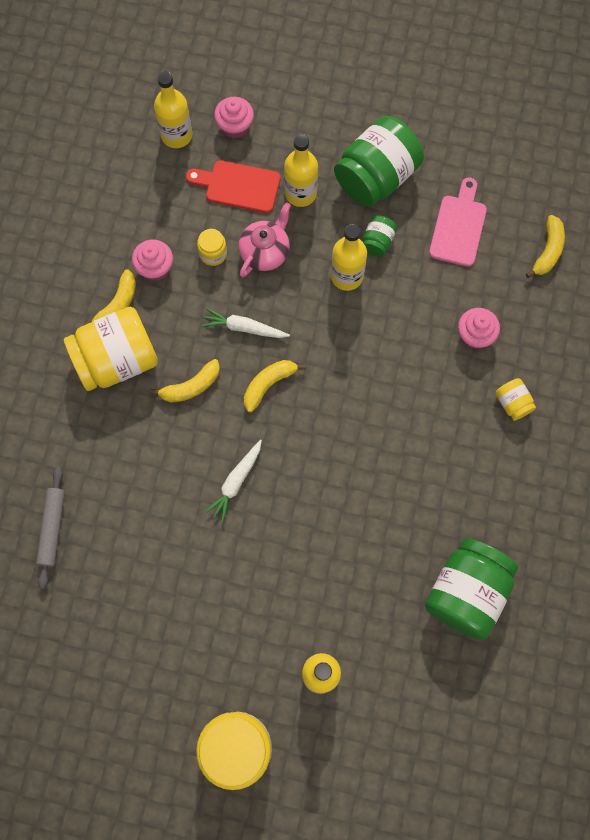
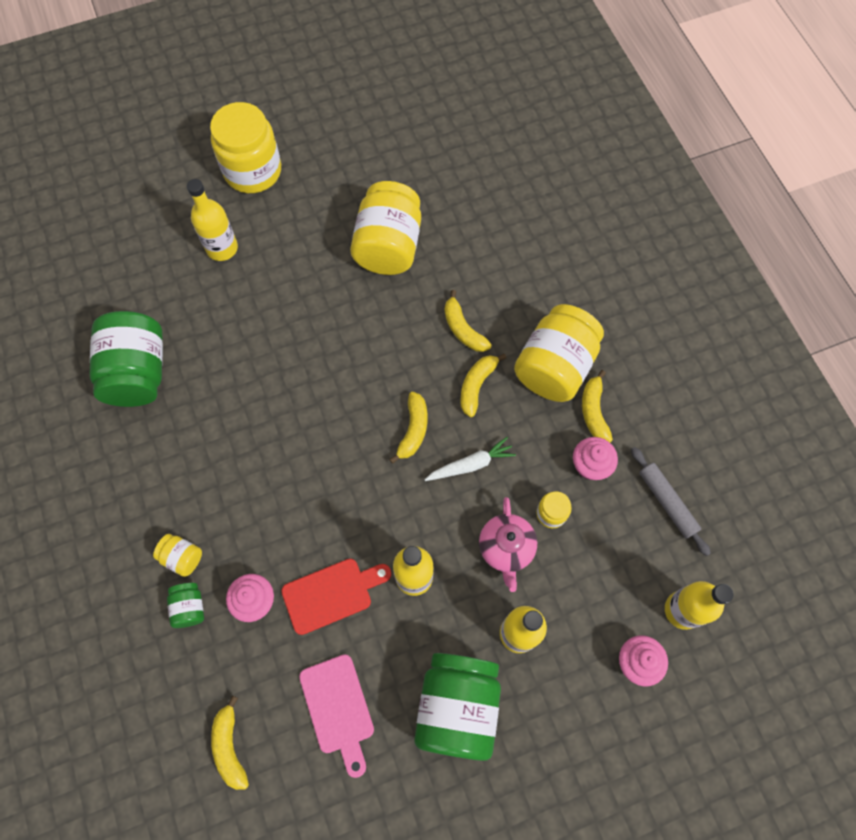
camera: 145 degrees right, 5 degrees down
grey rolling pin [36,467,65,589] -> grey rolling pin moved to [631,447,711,556]
red cutting board [186,160,280,213] -> red cutting board moved to [281,559,391,635]
white carrot [205,440,262,523] -> none
green jar [363,215,397,257] -> green jar moved to [167,583,204,628]
none -> yellow jar [350,181,421,275]
none -> yellow banana [445,290,492,352]

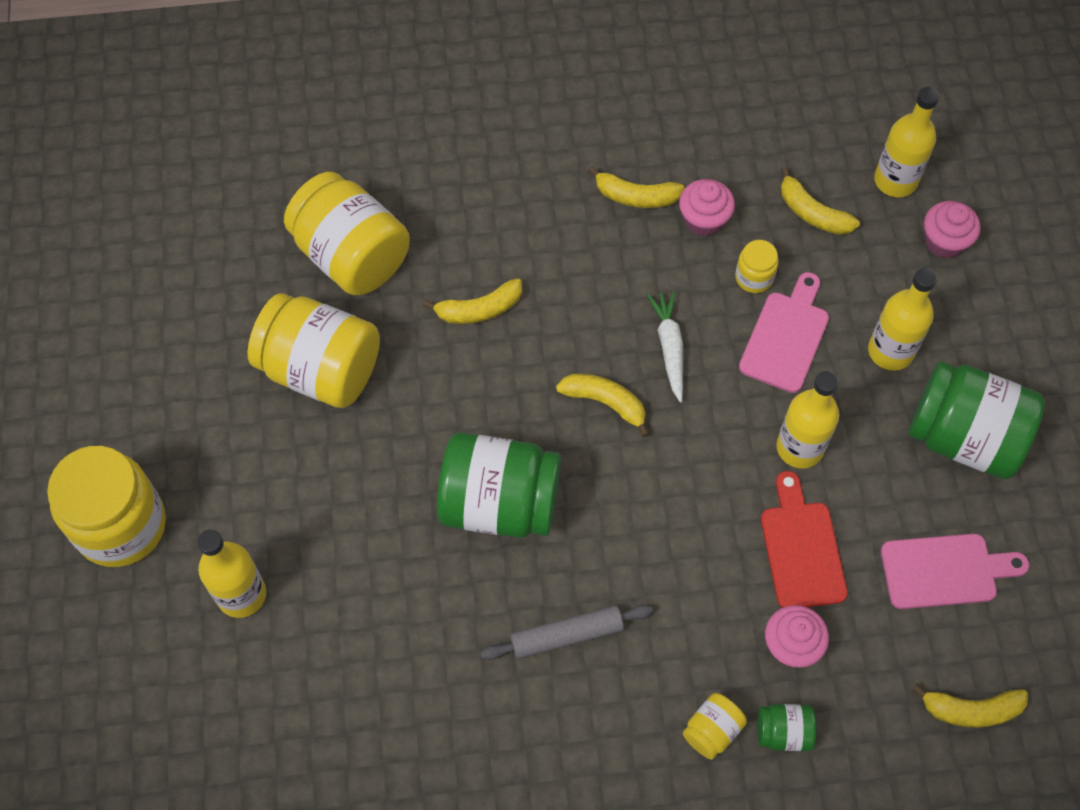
camera: 75 degrees left, 5 degrees down
green jar [89,311,163,407] -> green jar moved to [437,433,561,538]
yellow banana [460,354,507,417] -> yellow banana moved to [781,167,860,235]
pink teapot [479,497,537,592] -> pink cutting board [739,272,829,393]
yellow jar [514,304,604,402] -> yellow jar moved to [284,172,410,295]
grey rolling pin [631,447,711,556] -> grey rolling pin moved to [480,604,653,660]

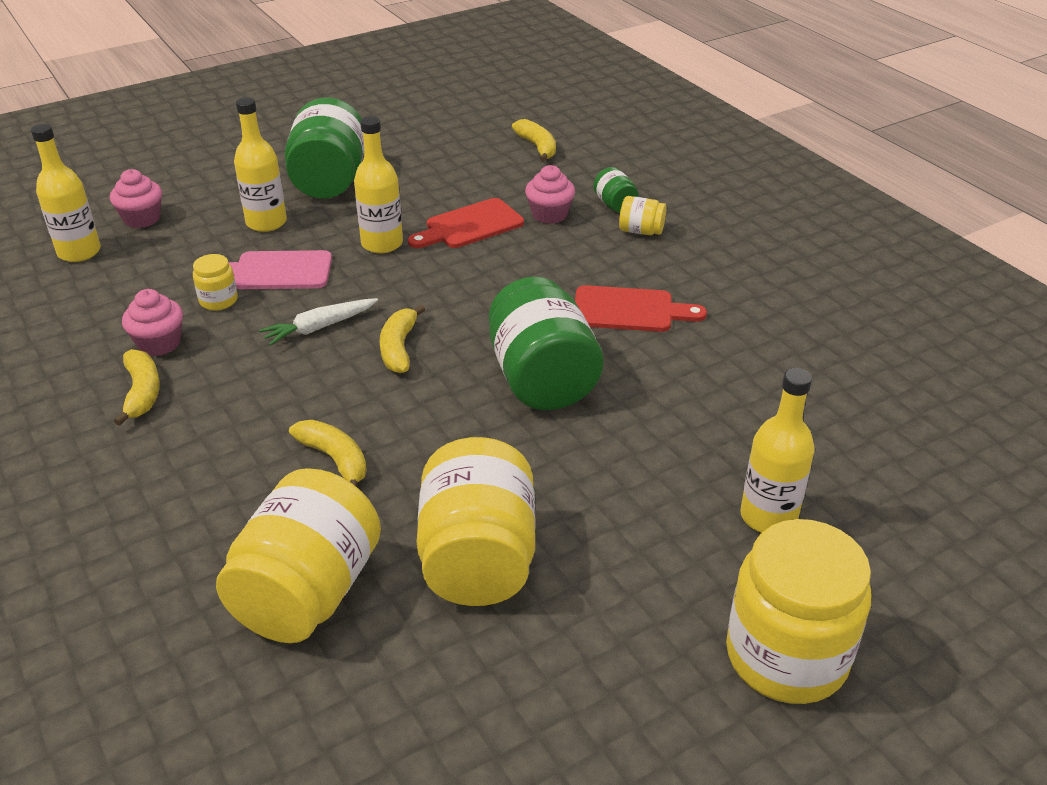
camera: 115 degrees left, 25 degrees down
grey rolling pin [480,604,653,660] -> red cutting board [575,285,707,332]
yellow banana [781,167,860,235] -> none
pink cutting board [881,534,1029,609] -> none

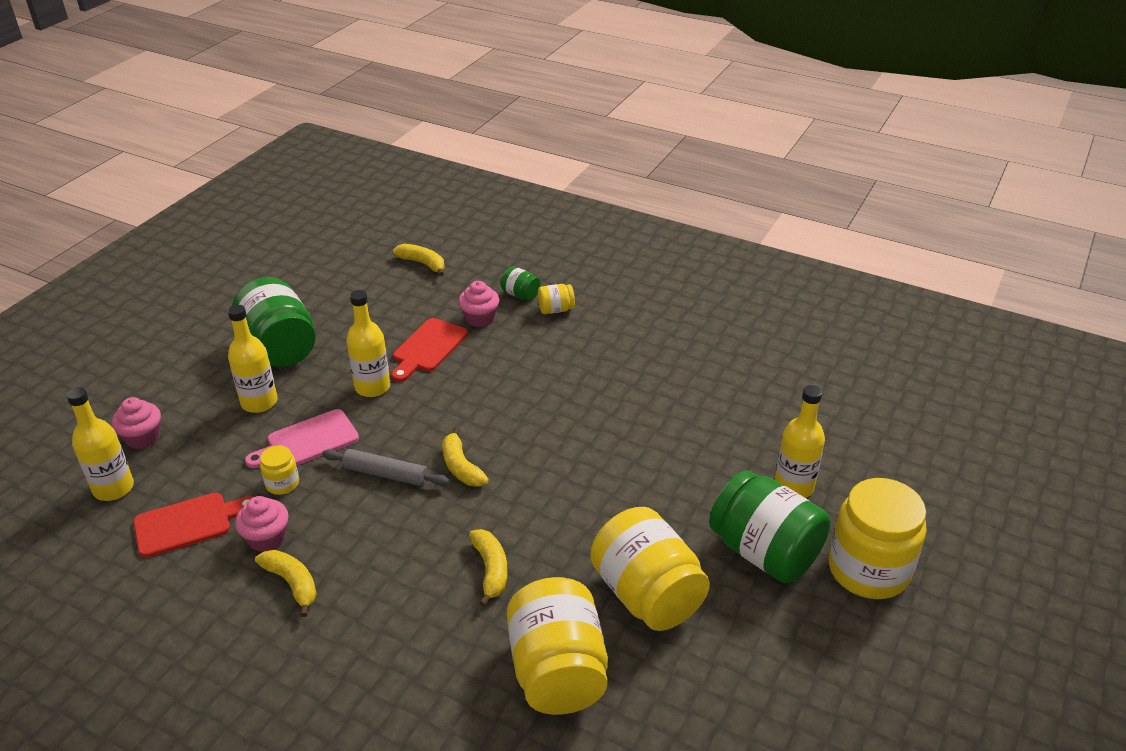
camera: 30 degrees left, 0 degrees up
white carrot [259,298,378,346] -> grey rolling pin [322,449,450,486]
yellow banana [289,420,367,487] -> yellow banana turned 60 degrees clockwise [469,529,507,607]
green jar [489,277,604,410] -> green jar moved to [709,470,831,583]
red cutting board [575,285,707,332] -> red cutting board moved to [133,493,253,558]

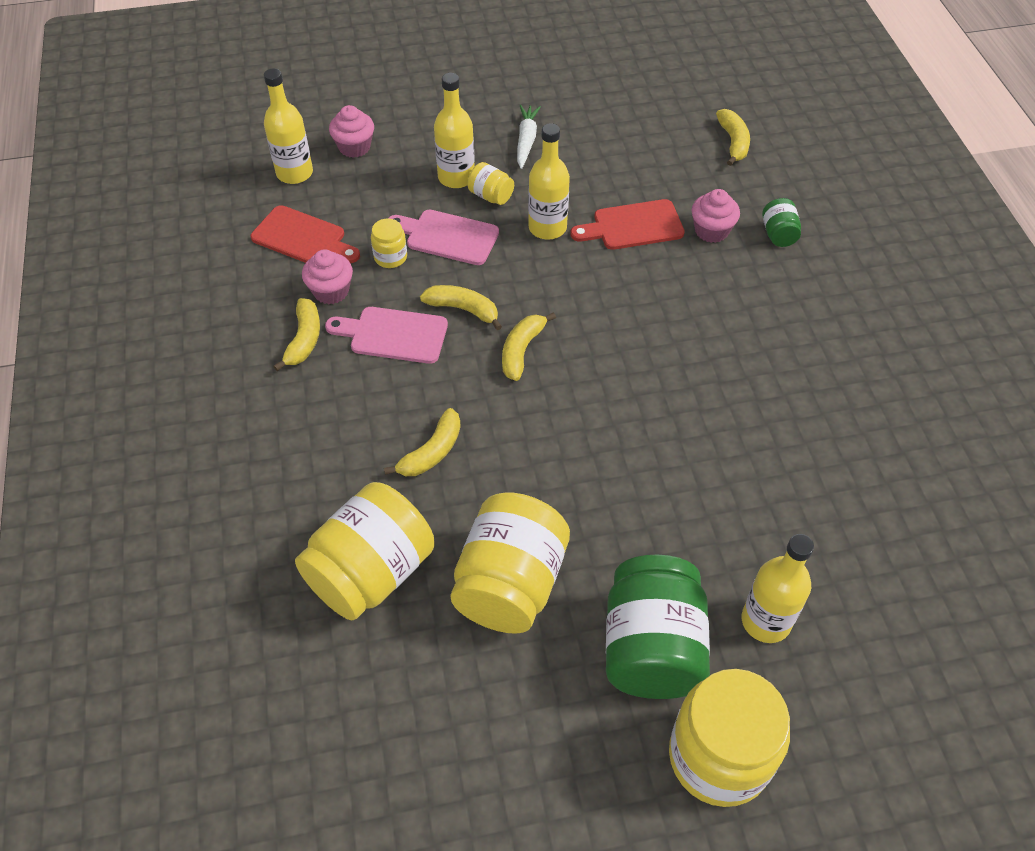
camera: 50 degrees right, 15 degrees up
green jar [232,277,316,367] -> white carrot [517,105,541,169]
grey rolling pin [322,449,450,486] -> yellow banana [420,285,502,330]
yellow jar [538,284,575,314] -> yellow jar moved to [467,162,514,205]
none -> pink cutting board [325,307,448,364]

